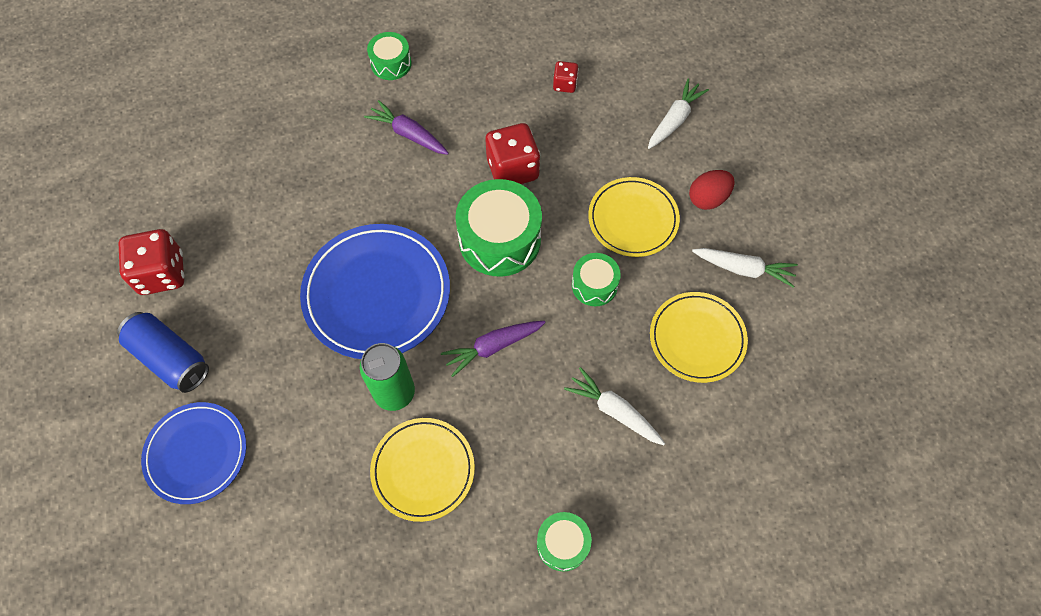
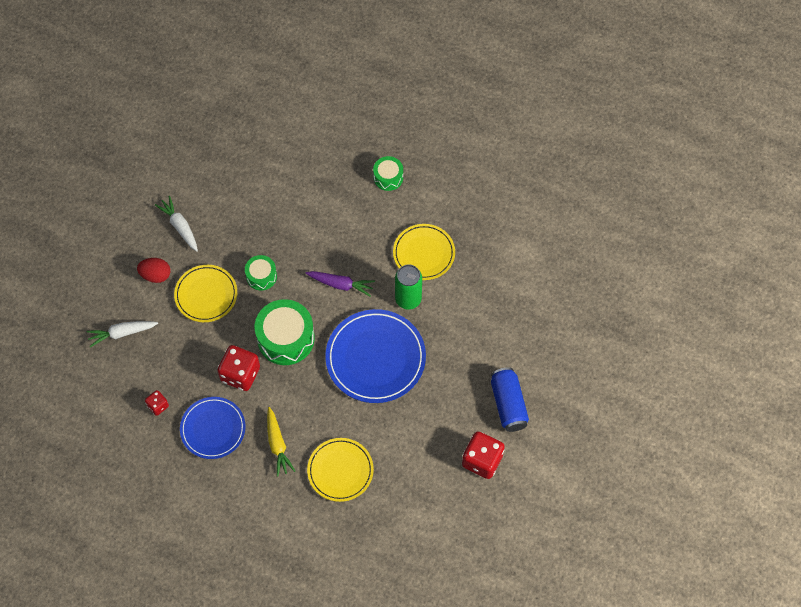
camera: 140 degrees left, 0 degrees up
blue plate [141,402,246,504] -> blue plate moved to [180,397,246,459]
purple carrot [364,100,449,155] -> yellow carrot [267,407,295,477]
green drum [367,32,412,80] -> none
white carrot [564,367,665,445] -> none
yellow plate [650,292,748,383] -> yellow plate moved to [307,438,374,502]

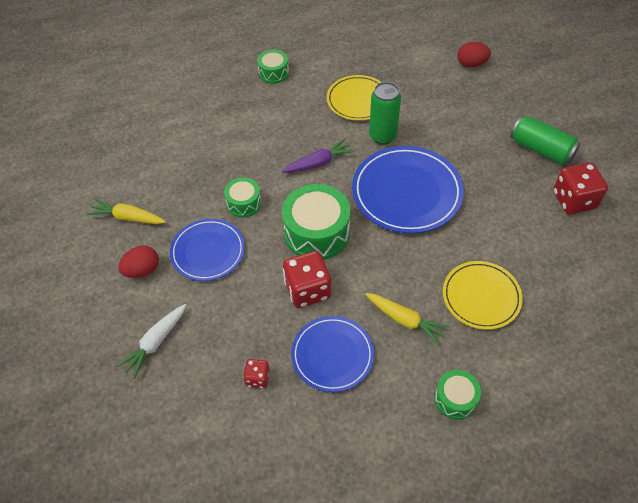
camera: 40 degrees left, 10 degrees down
white carrot [155,196,198,252] -> yellow carrot [87,199,166,224]
yellow plate [174,265,237,322] -> blue plate [170,219,245,281]
blue can [491,367,529,432] -> green can [510,116,581,164]
none -> green drum [435,370,481,420]
none -> red egg [457,42,491,67]

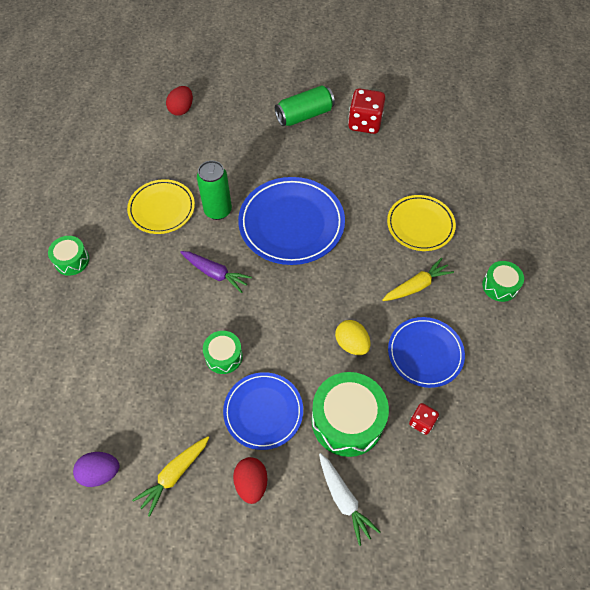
camera: 65 degrees left, 5 degrees up
purple carrot [281,139,354,173] -> purple carrot turned 120 degrees clockwise [180,251,252,293]
green drum [282,184,350,260] -> green drum moved to [312,372,389,457]
red dice [283,251,331,308] -> yellow egg [335,320,370,355]
none -> purple egg [73,452,119,487]

